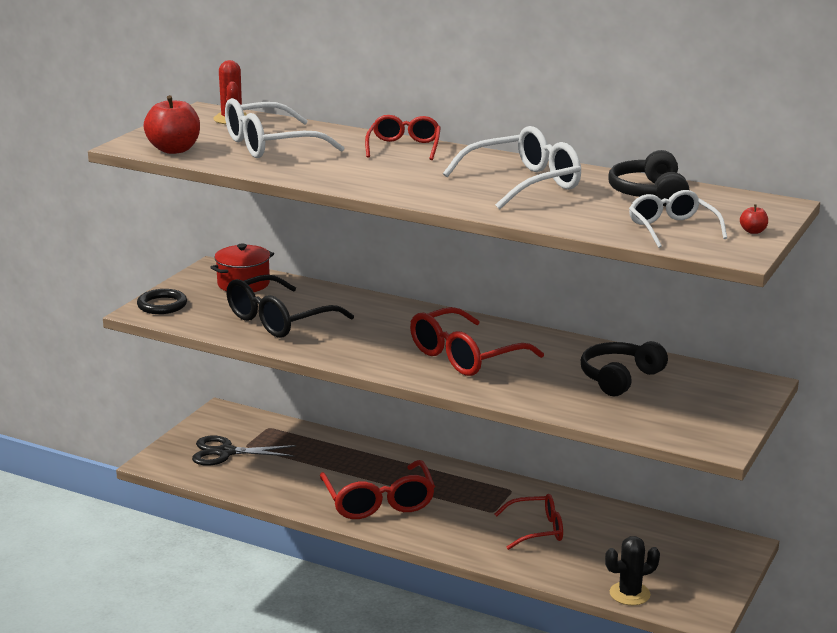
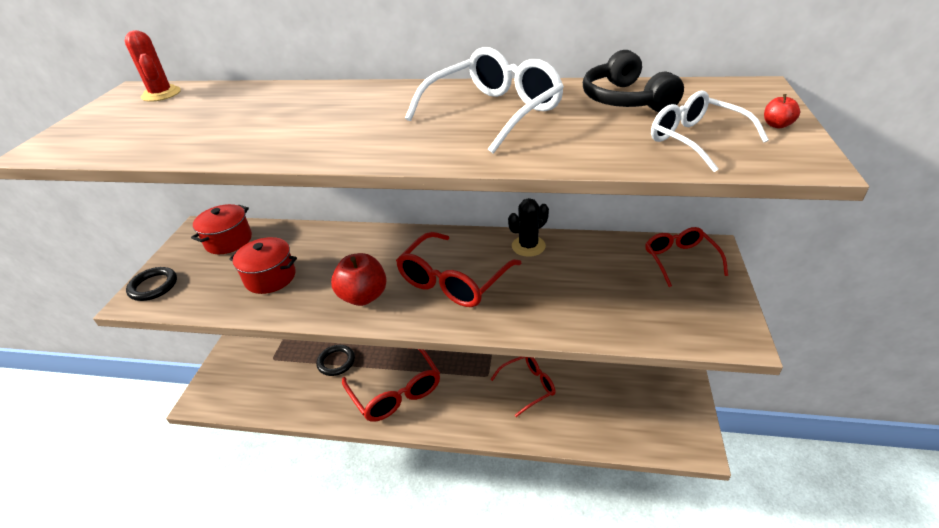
camera: 15 degrees left, 15 degrees up
red apple [143,95,200,154] -> red apple moved to [331,253,387,306]
black scissors [192,436,296,466] -> none
white glasses [225,98,345,158] -> none
black glasses [226,274,354,338] -> red pot [229,237,297,294]
red glasses [365,115,441,160] -> red glasses moved to [645,227,728,287]
black headphones [581,341,668,396] -> none
black cactus [605,536,660,605] -> black cactus moved to [508,198,549,257]
none -> black ring [316,345,355,376]

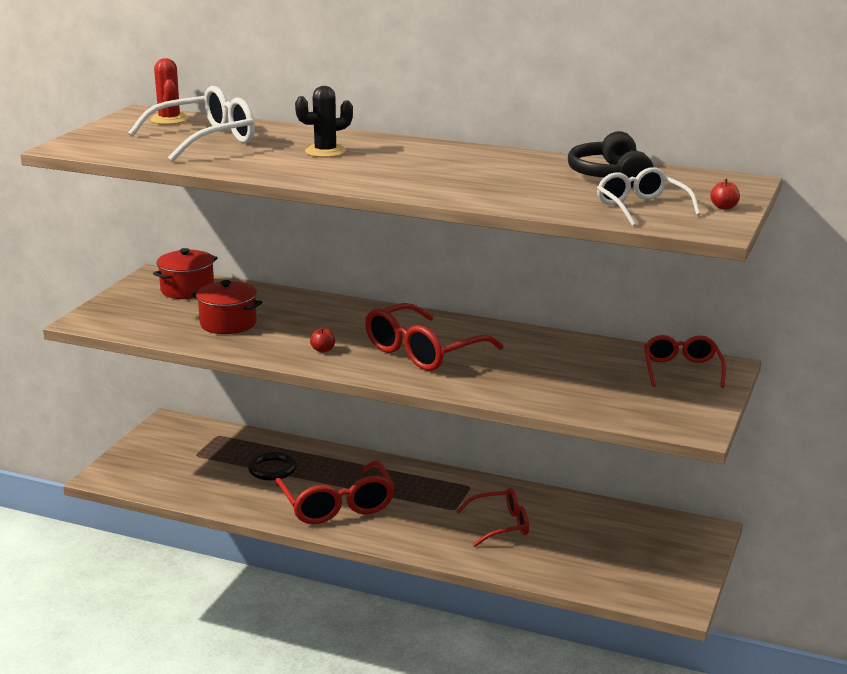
camera: 10 degrees right, 15 degrees down
black ring [126,267,177,301] -> none
red apple [331,253,387,306] -> red apple [310,327,335,353], size x0.44
white glasses [405,47,564,154] -> white glasses moved to [128,86,255,162]
black cactus [508,198,549,257] -> black cactus moved to [295,86,353,158]

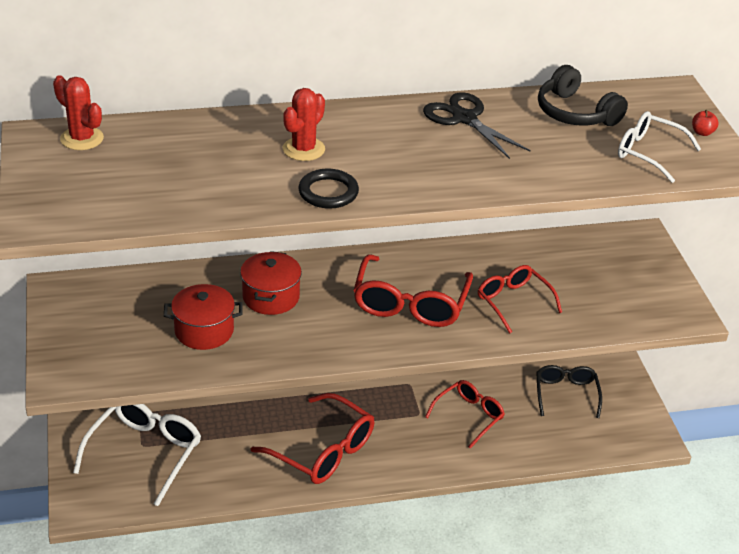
camera: 35 degrees left, 15 degrees up
white glasses [128,86,255,162] -> white glasses moved to [73,404,201,506]
red pot [153,248,218,299] -> red pot moved to [240,251,302,315]
black ring [248,452,297,480] -> black ring moved to [298,169,359,209]
black cactus [295,86,353,158] -> red cactus [283,88,325,161]
red apple [310,327,335,353] -> none
red glasses [644,335,726,388] -> red glasses moved to [478,265,562,334]
none -> black scissors [423,92,531,159]
none -> black glasses [536,365,602,418]

